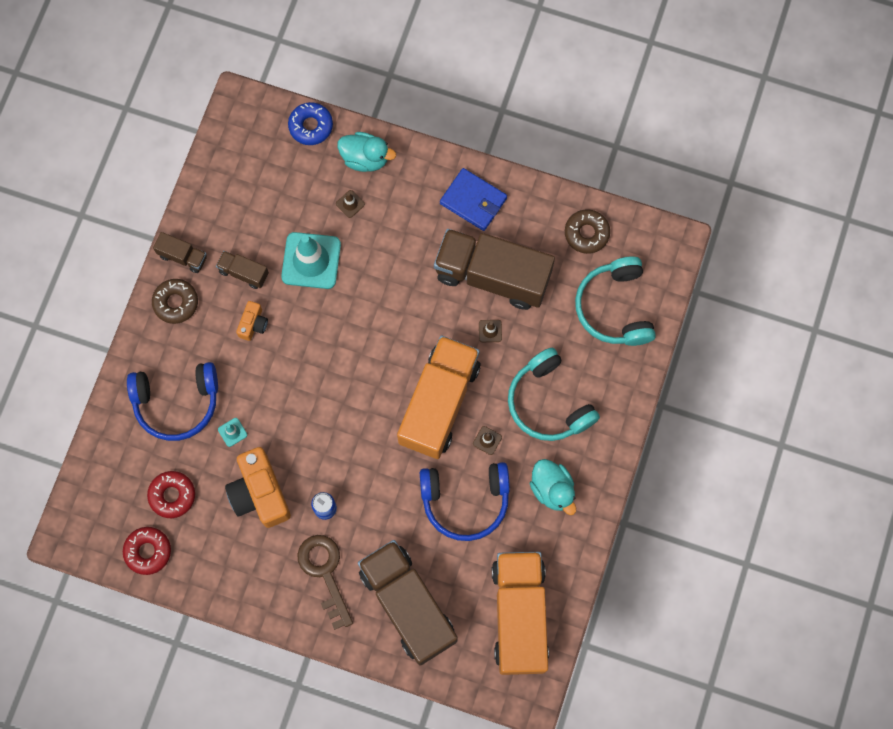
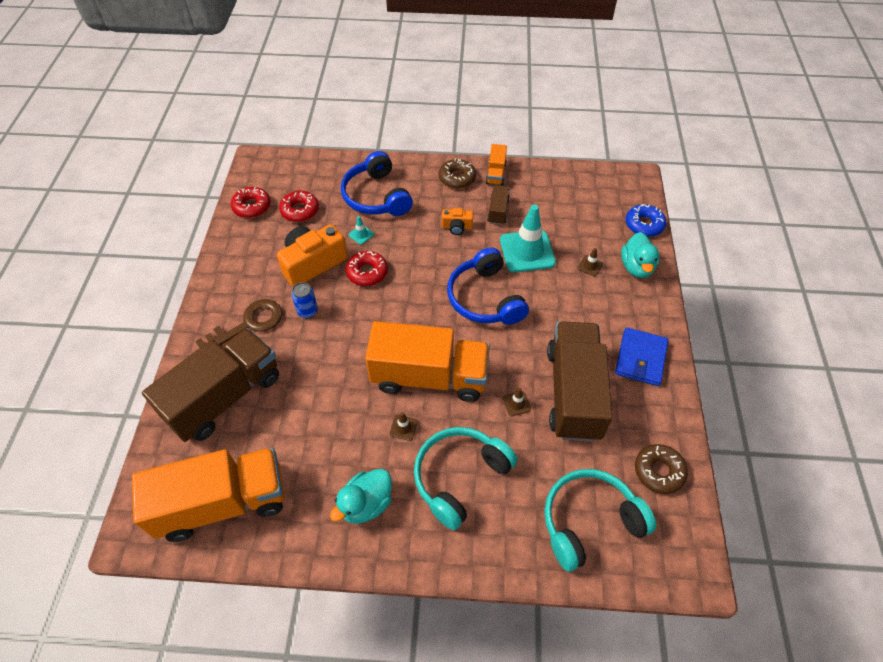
camera: 75 degrees right, 20 degrees down
brown truck [153,232,207,273] -> orange truck [486,144,507,186]
blue headphones [420,462,510,541] -> blue headphones moved to [447,248,529,325]
none -> red donut [346,251,388,286]

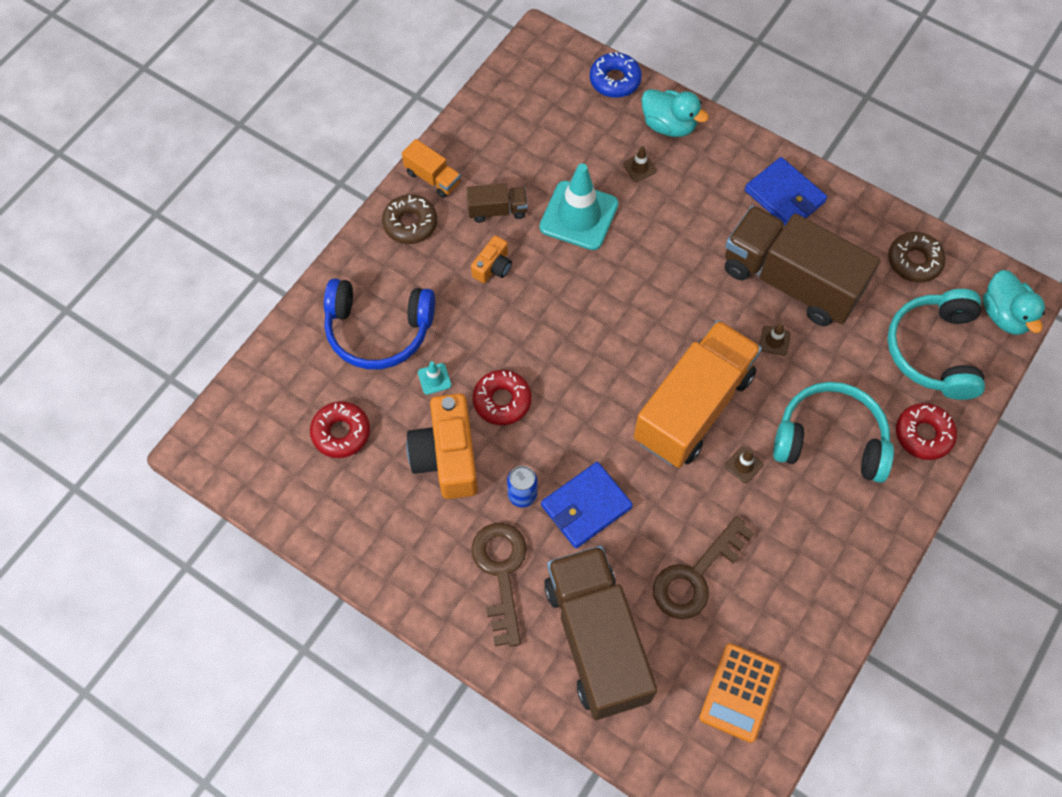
camera: 60 degrees left, 10 degrees up
orange truck [132,448,285,542] -> orange calculator [699,643,781,743]
red donut [231,187,271,218] -> red donut moved to [896,403,957,460]
turquoise duck [330,469,392,524] -> turquoise duck moved to [983,270,1045,335]
turquoise headphones [414,427,517,530] -> turquoise headphones turned 120 degrees clockwise [773,382,894,483]
blue headphones [447,248,529,325] -> none
brown truck [487,185,510,225] -> brown truck turned 135 degrees clockwise [466,183,528,223]
none -> blue wallet [541,462,633,548]
none -> brown key [653,516,755,619]

